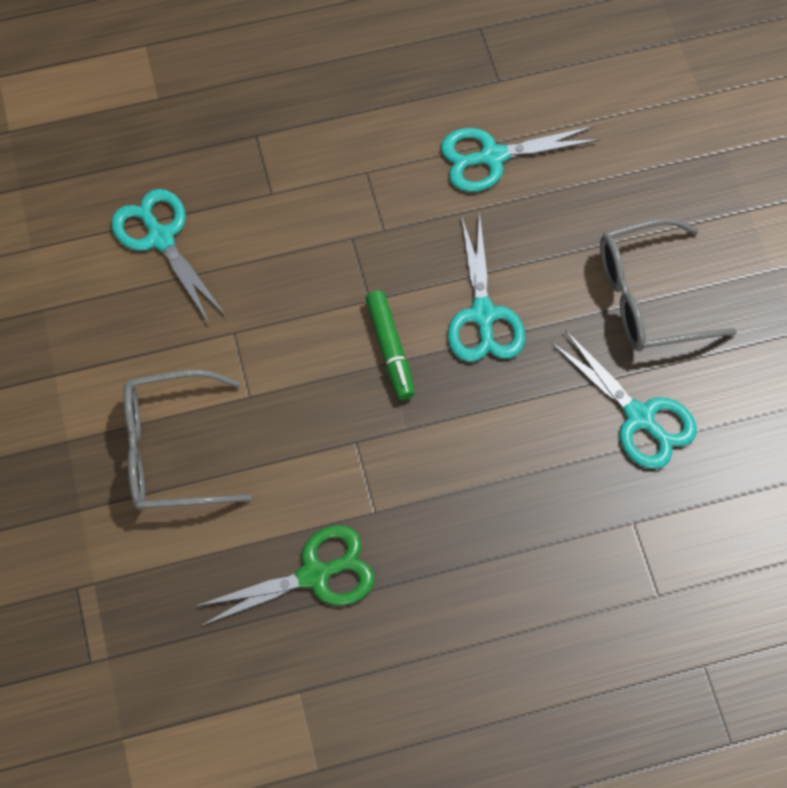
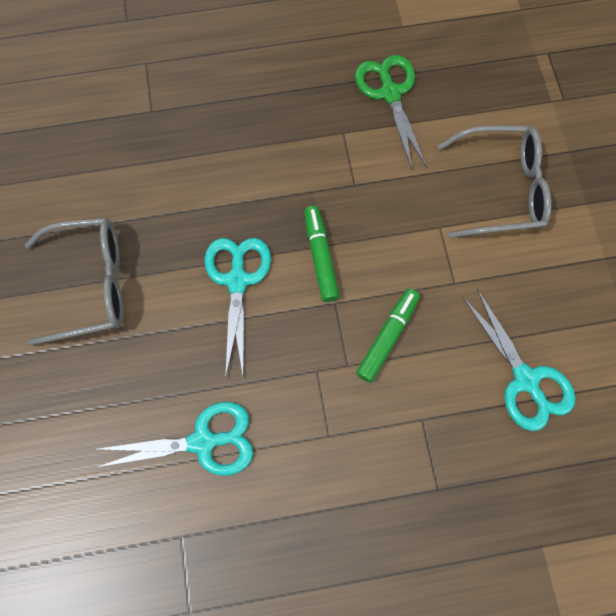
camera: 175 degrees left, 5 degrees up
green scissors [194,525,374,626] -> green scissors turned 90 degrees clockwise [355,55,427,169]
turquoise scissors [551,330,697,469] -> none
none -> green marker [356,289,420,383]

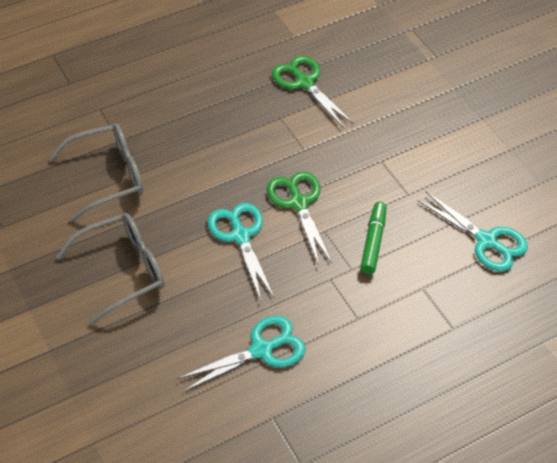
camera: 20 degrees left, 20 degrees down
green marker [304,206,340,302] -> green scissors [267,171,332,265]
grey glasses [438,126,551,238] -> grey glasses moved to [49,123,143,221]

